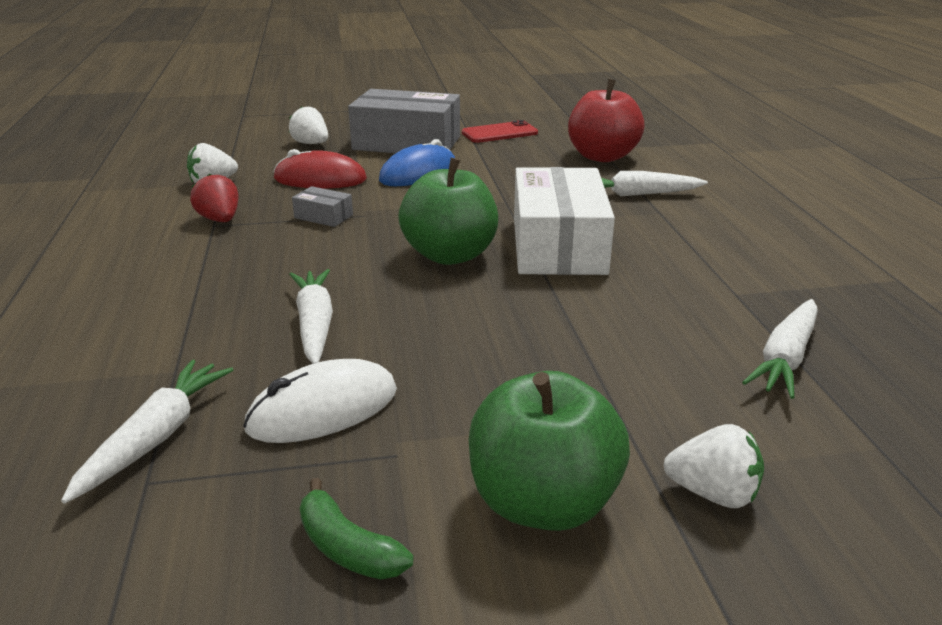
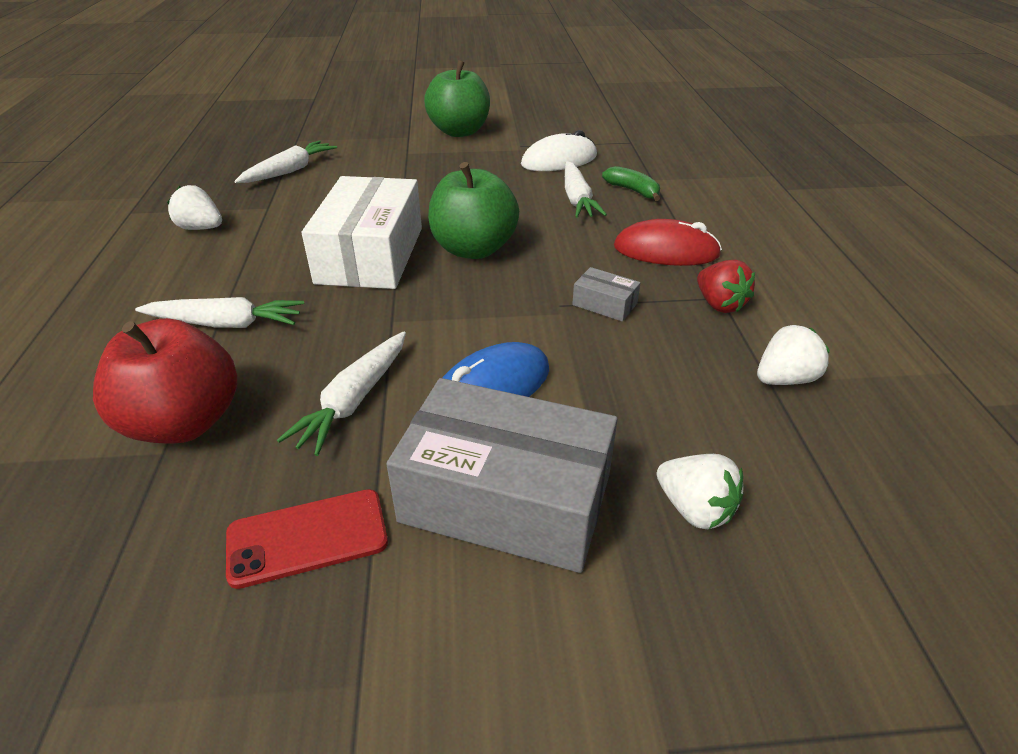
camera: 175 degrees left, 10 degrees up
white carrot [61,360,233,504] -> white carrot moved to [277,331,406,456]
red mouse [273,149,367,189] -> red mouse moved to [614,219,722,266]
green banana [300,478,413,579] -> green banana moved to [602,166,660,201]
white strawberry [664,424,764,508] -> white strawberry moved to [167,185,222,230]

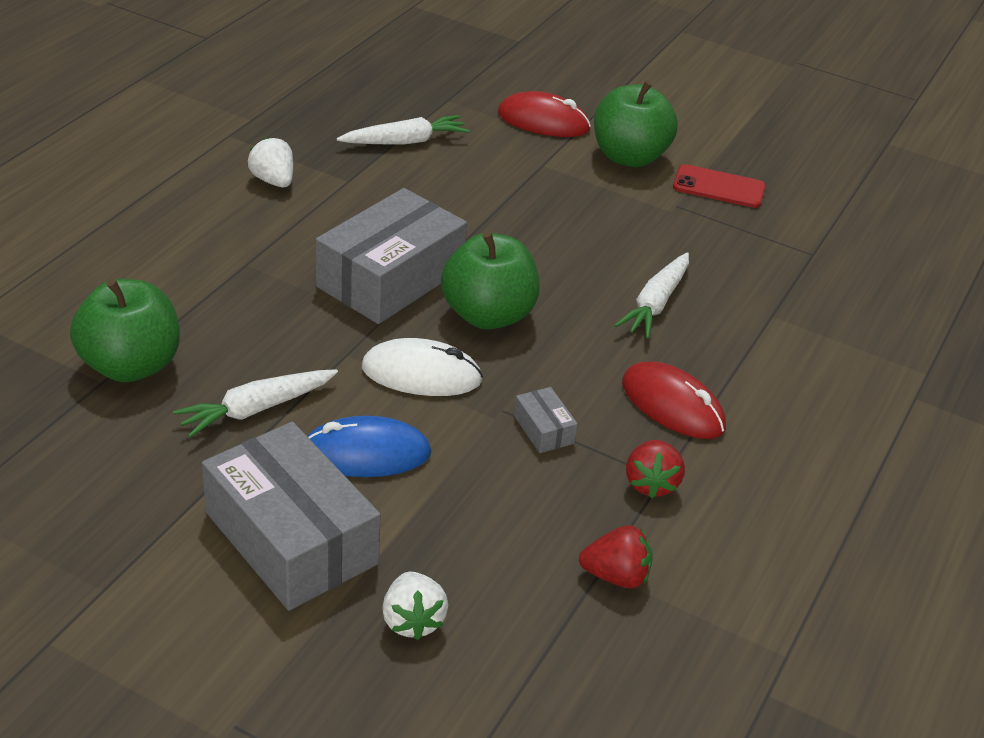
camera: 30 degrees right, 0 degrees up
red apple [93,318,237,444] -> green apple [70,279,180,382]
white carrot [135,297,304,328] -> none
red phone [226,489,388,589] -> red phone moved to [673,164,766,208]
white box [302,176,422,289] -> grey box [316,188,467,324]
white mouse [521,130,597,171] -> white mouse moved to [362,338,483,396]
green banana [602,166,660,201] -> none
white strawberry [757,325,830,385] -> red strawberry [579,525,653,588]
none -> red mouse [498,91,591,137]

